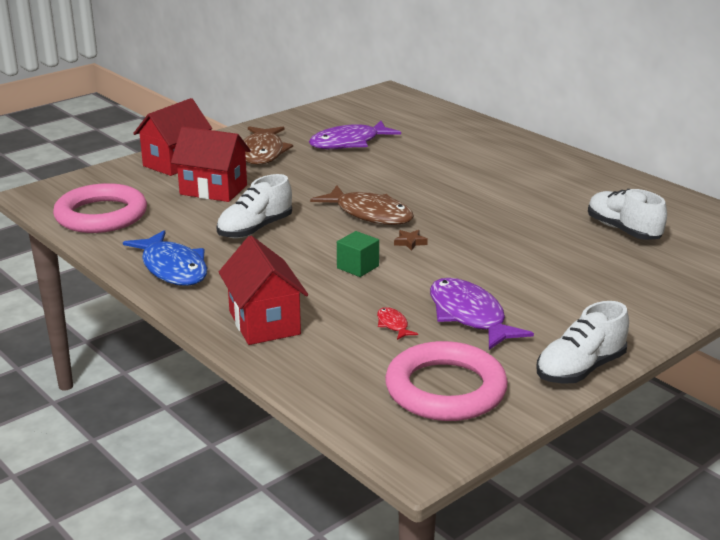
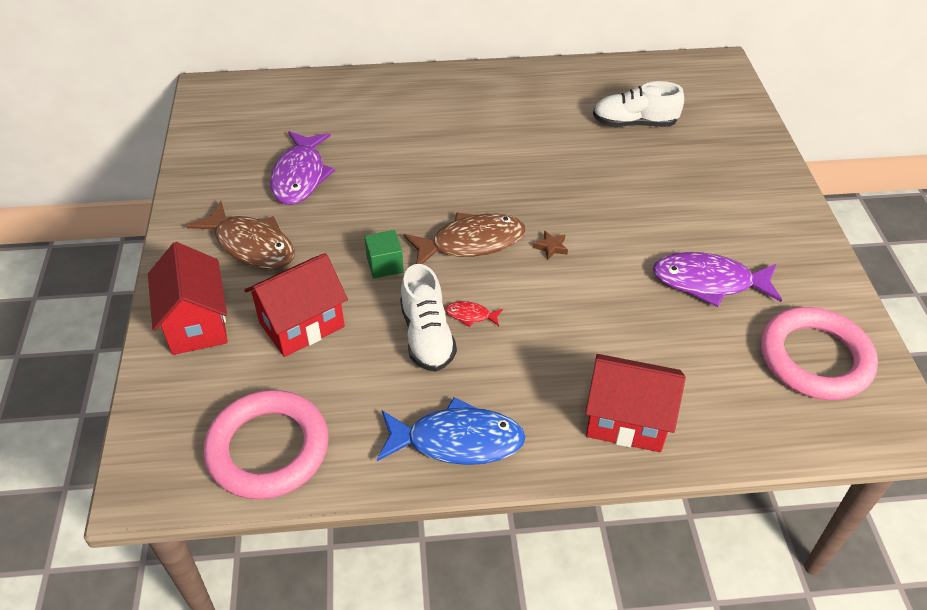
camera: 55 degrees left, 20 degrees up
green cube [337,231,379,277] -> green cube moved to [364,230,404,279]
red fish [377,307,418,340] -> red fish moved to [445,301,503,327]
white shoe [536,301,629,384] -> none

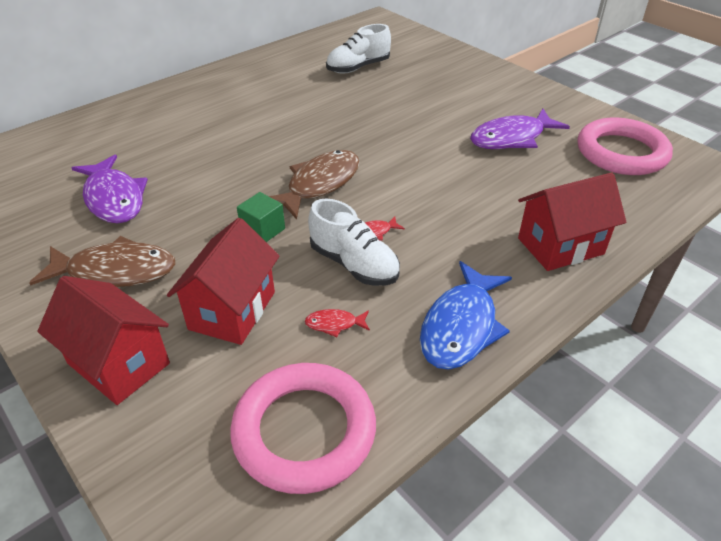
camera: 35 degrees left, 5 degrees down
blue fish [377,397,525,465] -> blue fish turned 150 degrees clockwise [420,261,512,370]
brown star [533,231,568,260] -> none
none -> red fish [305,309,370,337]

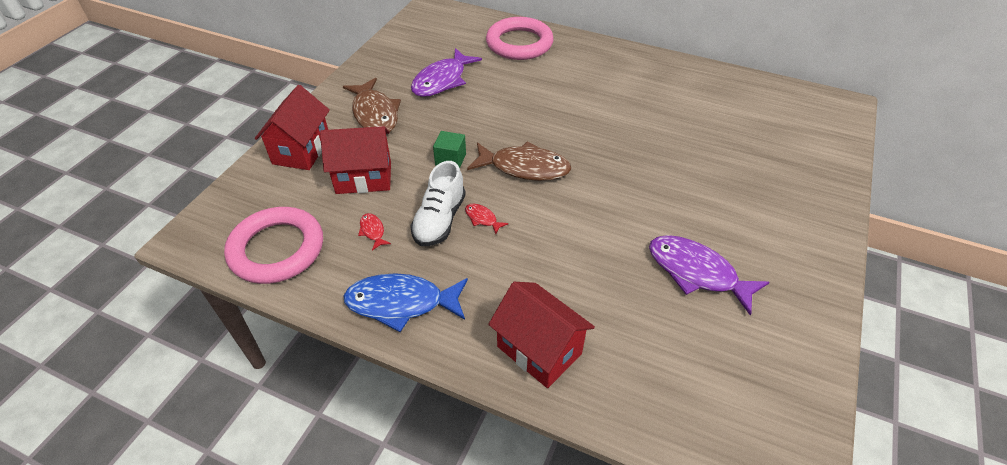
camera: 65 degrees right, 5 degrees up
white shoe [326,24,391,74] -> none
pink ring [578,118,673,175] -> pink ring moved to [486,17,554,60]

